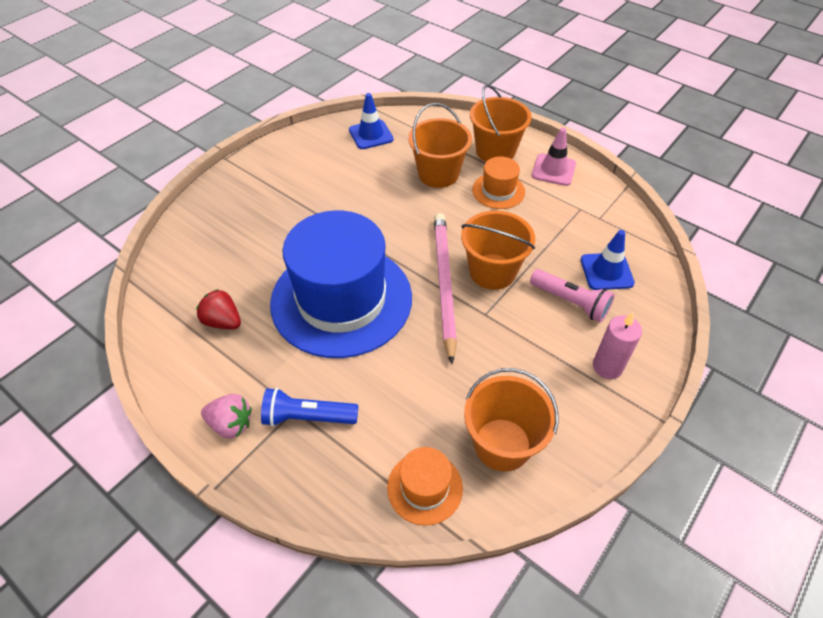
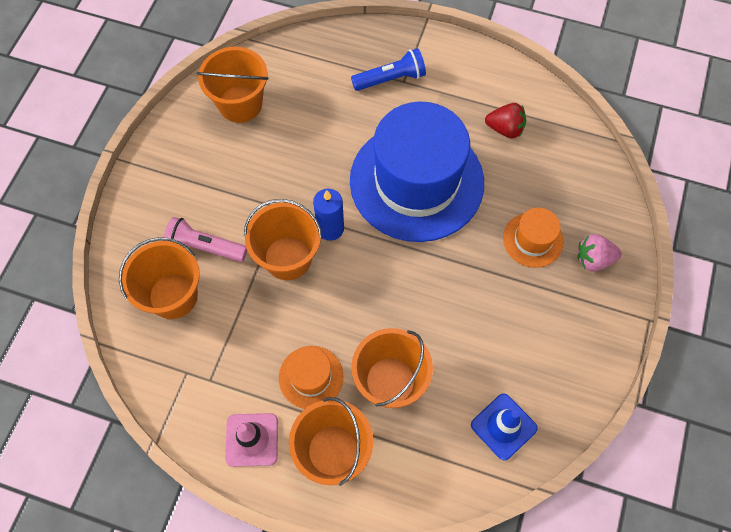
camera: 160 degrees right, 15 degrees up
pink strawberry [201,394,252,438] -> pink strawberry moved to [578,234,622,272]
orange hat [387,447,463,526] -> orange hat moved to [503,208,563,268]
pink pencil [434,213,457,364] -> blue candle [313,189,344,241]
blue traffic cone [581,230,635,290] -> orange bucket [119,237,200,319]
pink candle [593,313,642,379] -> none

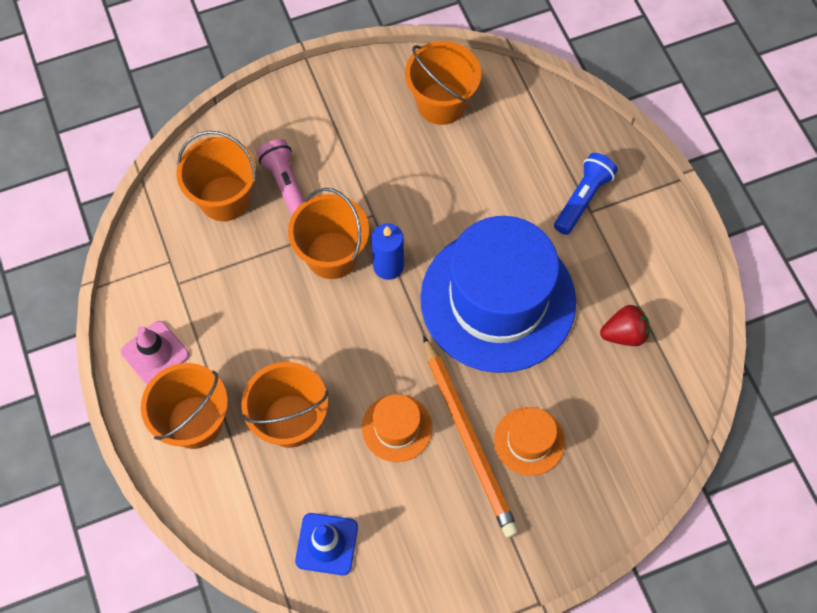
camera: 50 degrees right, 0 degrees up
orange hat [279,346,344,409] -> orange hat moved to [362,394,432,462]
blue flashlight [351,48,426,91] -> blue flashlight turned 90 degrees counterclockwise [554,153,618,235]
red strawberry [485,103,526,138] -> red strawberry turned 75 degrees counterclockwise [600,305,649,346]
pink strawberry [578,234,622,272] -> none
none -> orange pencil [423,335,519,538]

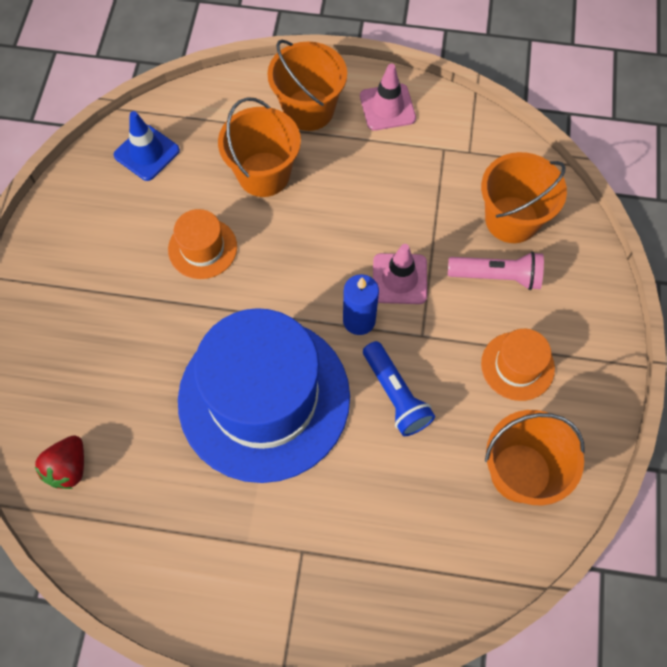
camera: 120 degrees right, 0 degrees up
orange bucket [288,188,369,279] -> pink traffic cone [373,244,427,304]
orange pencil [423,335,519,538] -> none
orange hat [494,407,565,476] -> orange hat moved to [481,329,555,401]
blue flashlight [554,153,618,235] -> blue flashlight moved to [363,341,435,436]
red strawberry [600,305,649,346] -> red strawberry moved to [34,435,84,489]

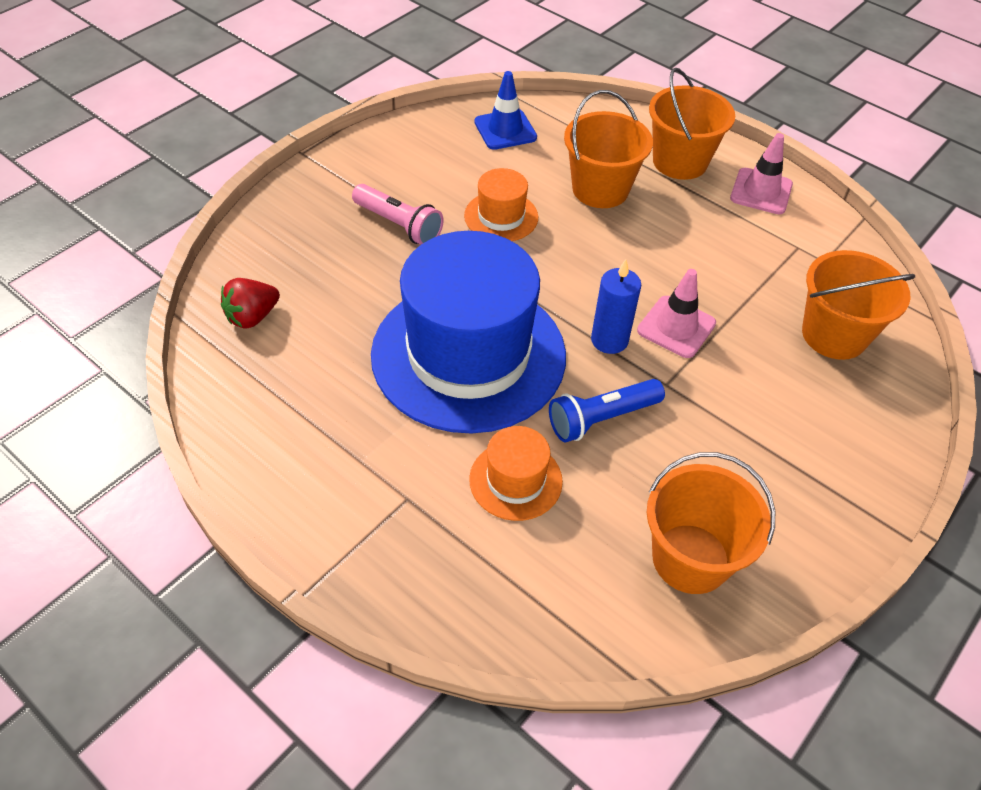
camera: 30 degrees right, 15 degrees down
blue flashlight [363,341,435,436] -> blue flashlight turned 60 degrees clockwise [549,379,665,443]
pink flashlight [448,252,544,290] -> pink flashlight moved to [352,184,444,245]
orange hat [481,329,555,401] -> orange hat moved to [469,426,563,521]

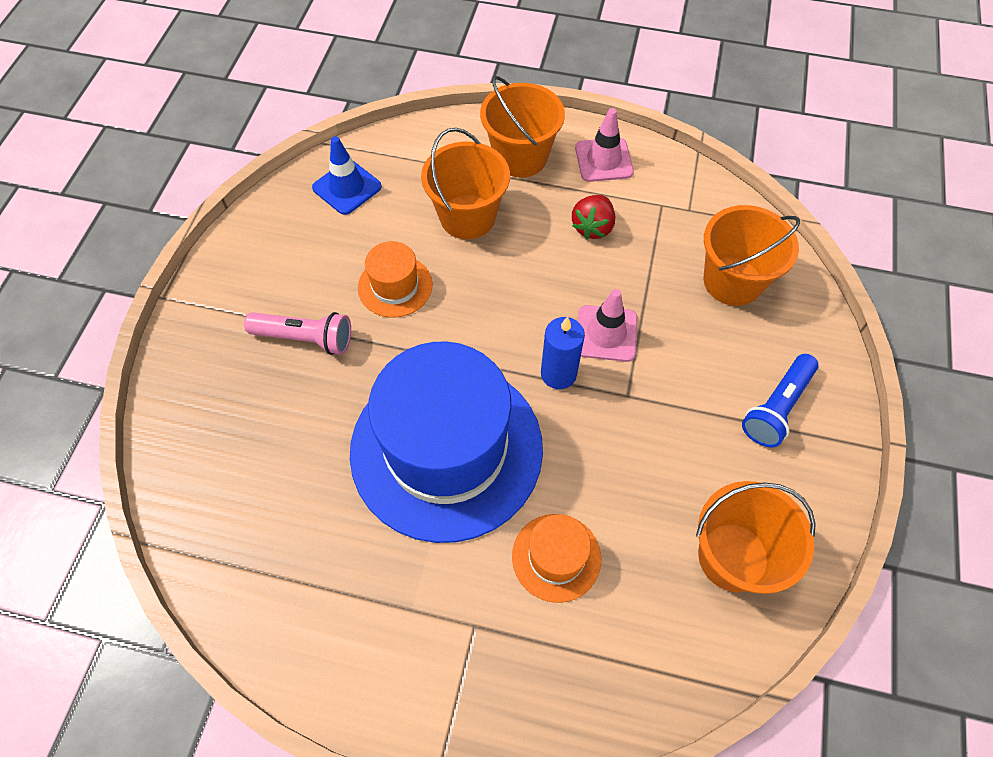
camera: 25 degrees left, 10 degrees up
red strawberry [221,278,280,329] -> red strawberry moved to [572,195,615,239]
blue flashlight [549,379,665,443] -> blue flashlight moved to [742,354,819,447]

